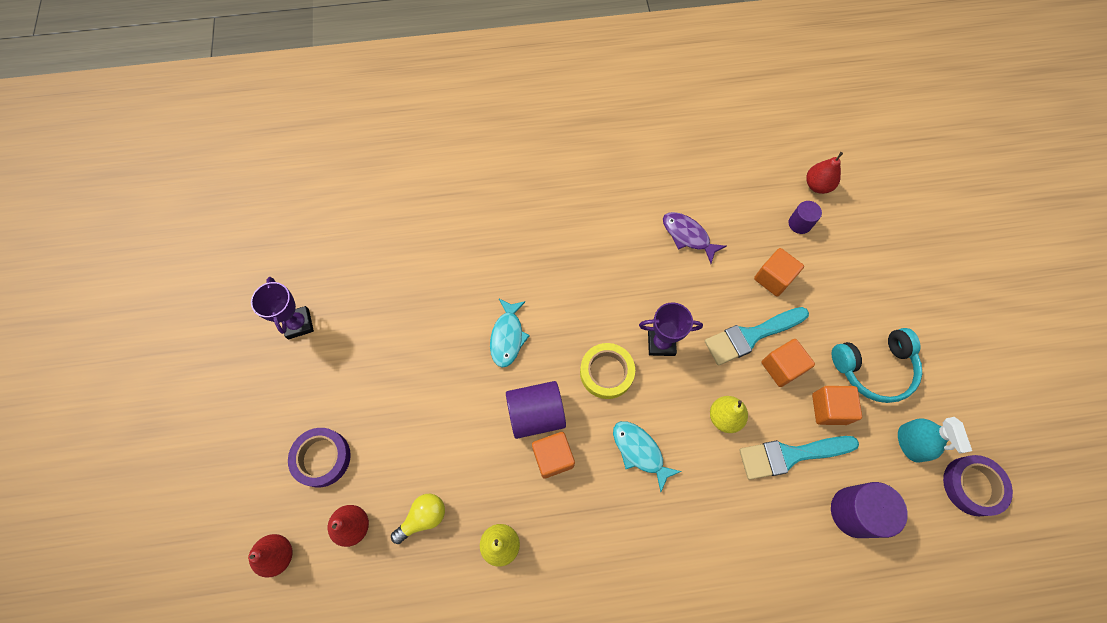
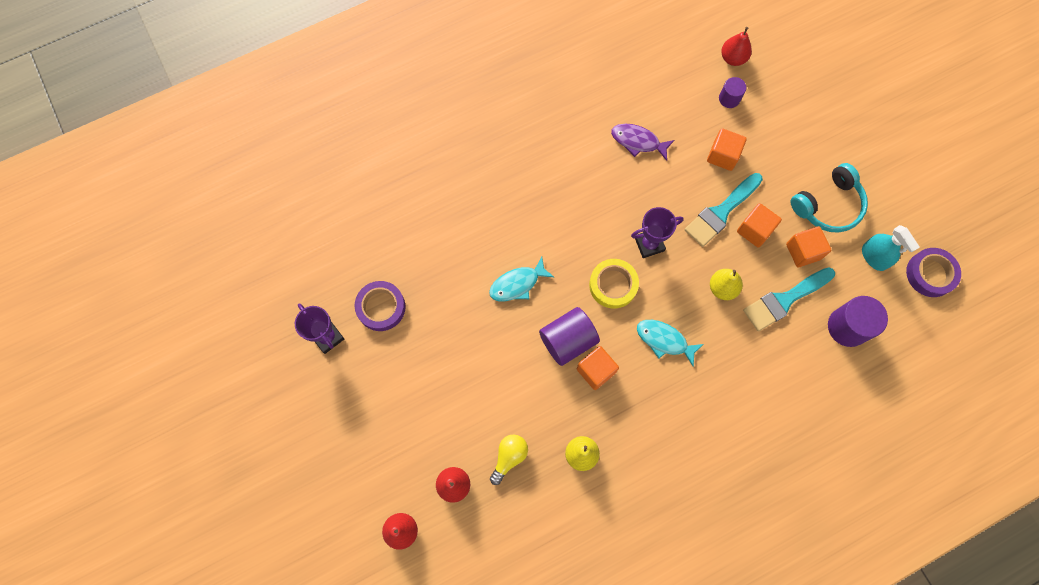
camera: 20 degrees left, 5 degrees up
purple tape [288,428,351,488] -> purple tape moved to [355,281,406,331]
turquoise fish [490,299,530,368] -> turquoise fish turned 75 degrees clockwise [489,257,554,301]

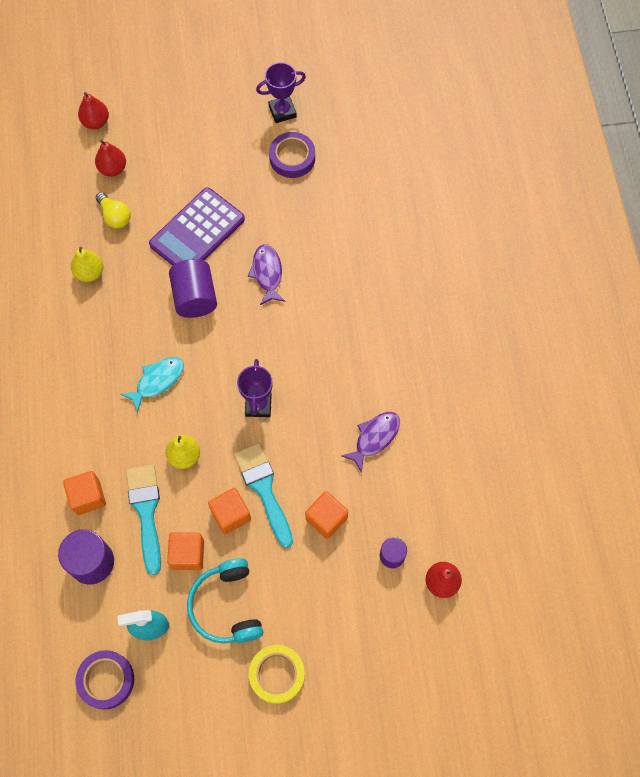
camera: 110 degrees right, 5 degrees down
turquoise fish [489,257,554,301] -> purple fish [248,244,285,305]
orange cube [577,346,619,390] -> orange cube moved to [63,471,106,515]
yellow tape [589,259,639,309] -> yellow tape moved to [249,645,305,704]
none -> purple calculator [149,187,245,266]

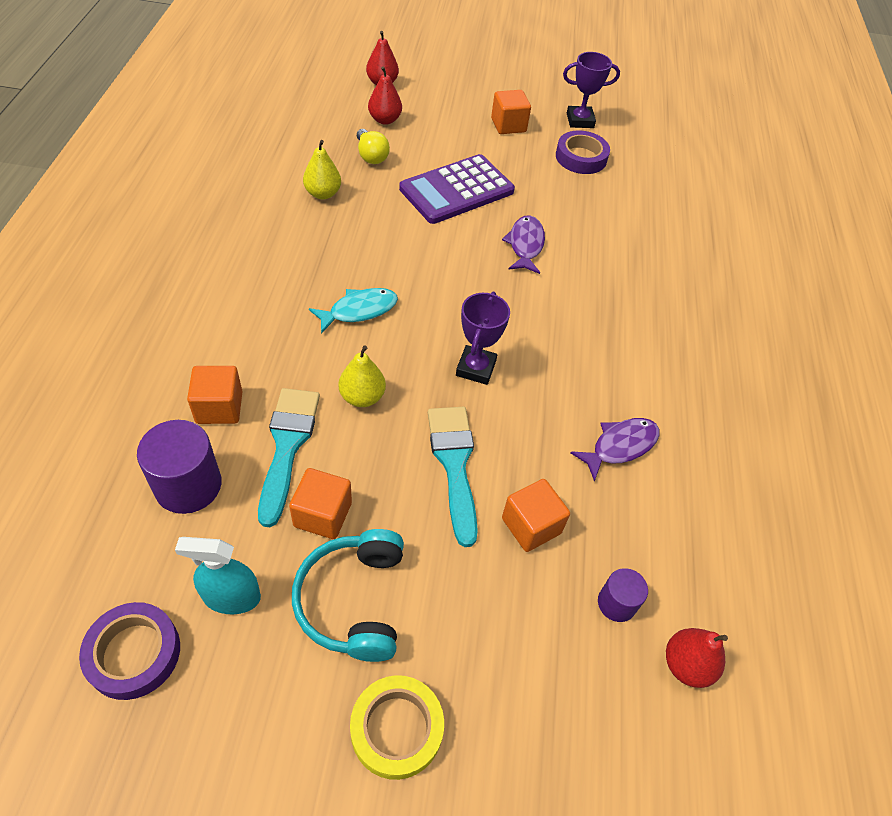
camera: 10 degrees right, 15 degrees down
purple cylinder [169,259,217,318] -> none
orange cube [208,488,251,534] -> orange cube moved to [491,90,531,134]

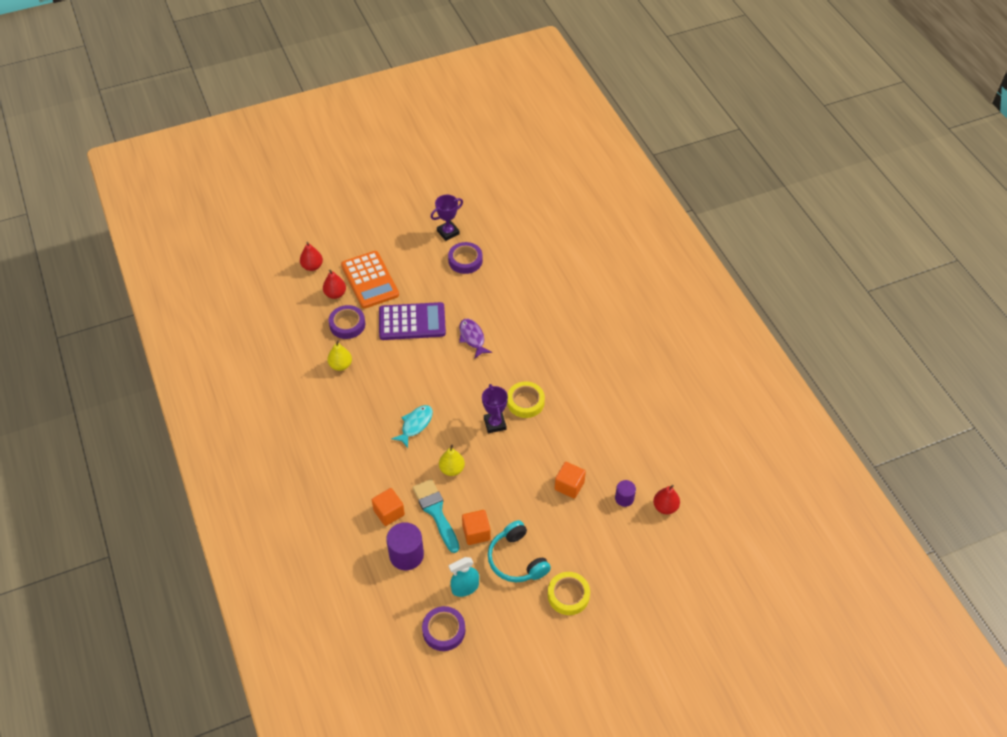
camera: 25 degrees left, 0 degrees up
yellow light bulb [357,129,390,164] -> purple tape [329,305,365,339]
purple calculator [399,154,515,224] -> purple calculator turned 120 degrees counterclockwise [379,302,446,340]
turquoise brush [428,407,478,547] -> none
orange cube [491,90,531,134] -> none
purple fish [570,418,660,481] -> none
none -> orange calculator [341,251,399,309]
none -> yellow tape [507,381,545,418]

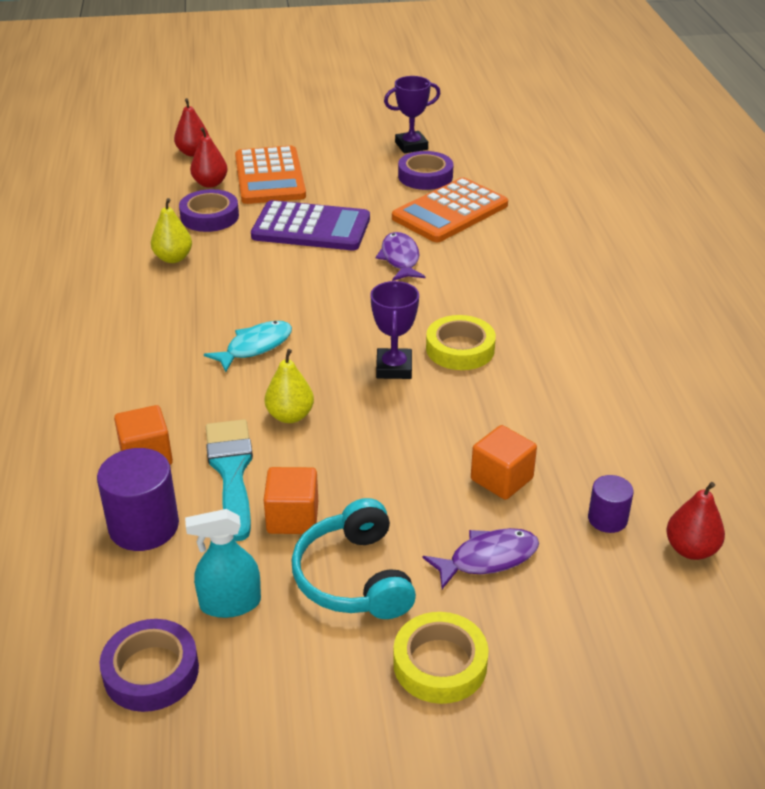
camera: 15 degrees right, 15 degrees down
none -> orange calculator [392,177,508,242]
none -> purple fish [423,528,539,589]

